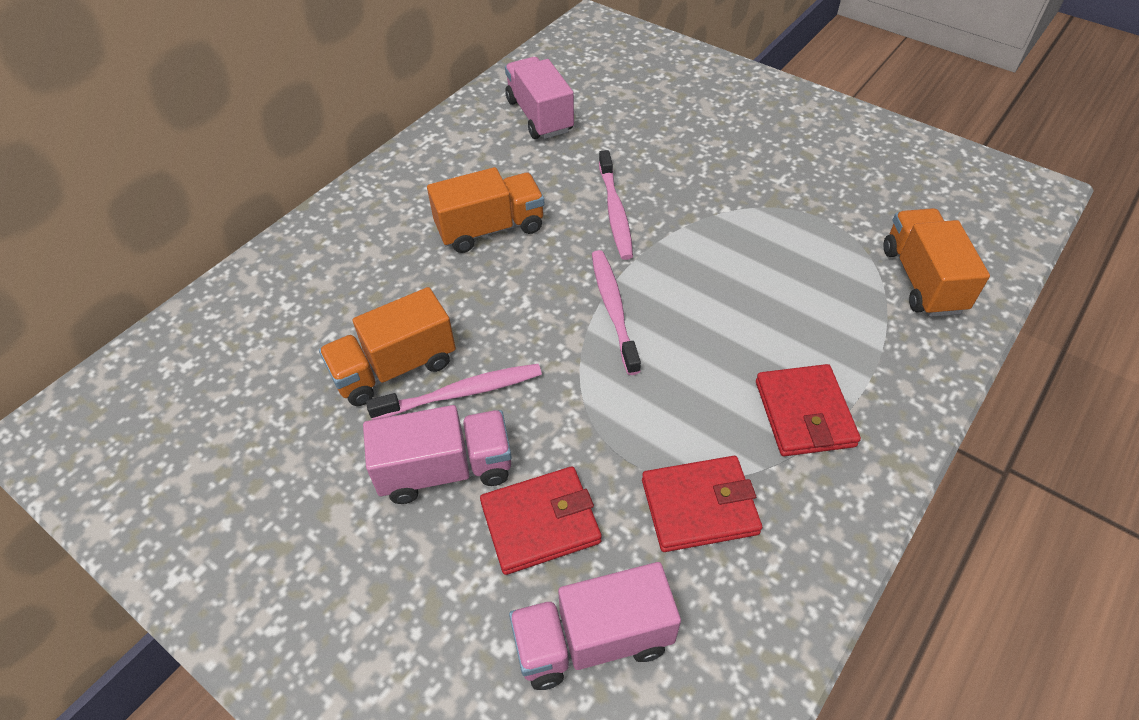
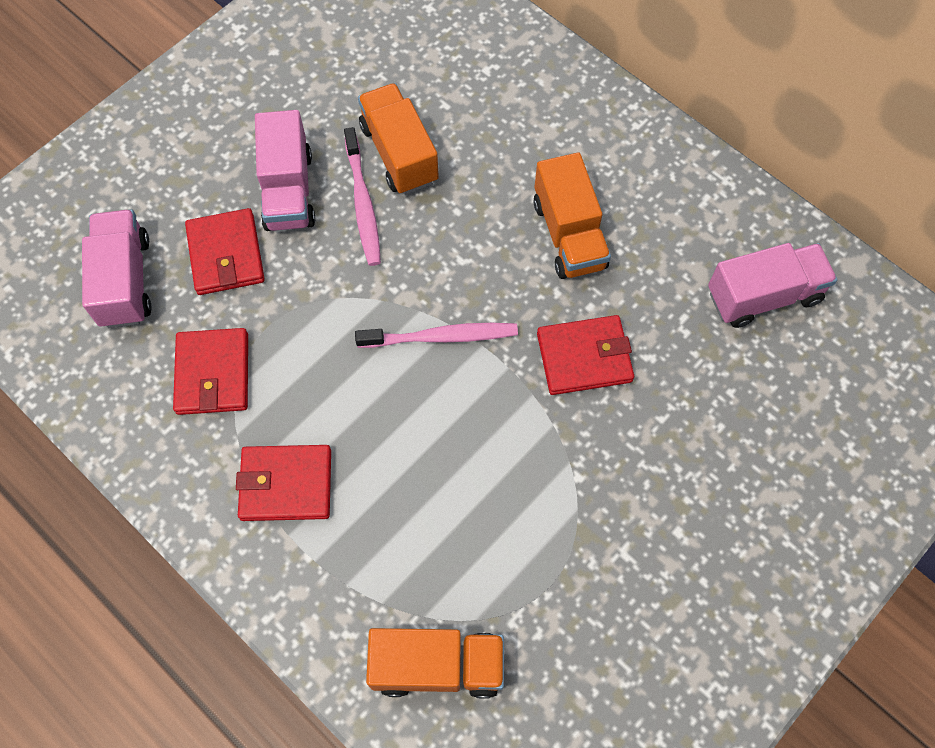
camera: 95 degrees right, 15 degrees up
pink toothbrush [599,150,633,260] -> red wallet [537,315,634,395]

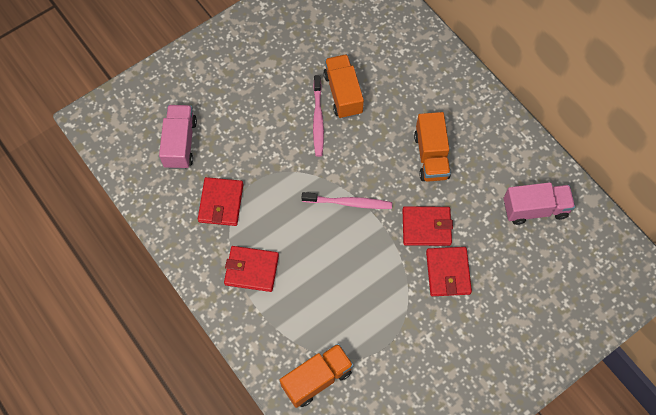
camera: 10 degrees right, 0 degrees up
red wallet [185,208,265,295] -> red wallet moved to [426,247,472,296]
pink truck [255,110,315,231] -> none
orange truck [366,628,504,699] -> orange truck turned 45 degrees counterclockwise [280,344,354,408]

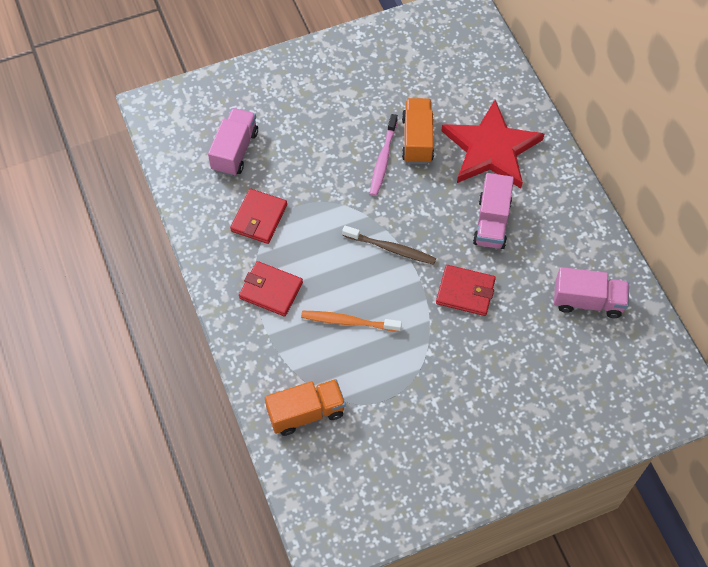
camera: 15 degrees right, 5 degrees down
pink toothbrush [302,192,392,209] -> brown toothbrush [342,226,436,265]
orange truck [414,112,451,182] -> pink truck [473,173,514,249]
red wallet [426,247,472,296] -> none
none -> orange toothbrush [301,311,402,332]
none -> red star [441,100,544,189]

